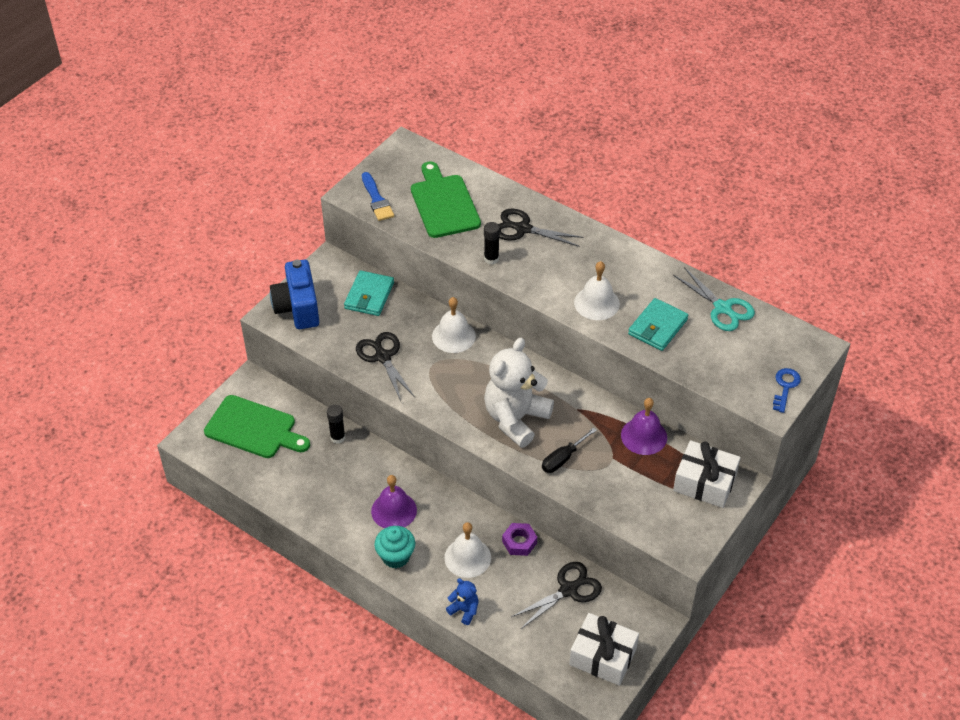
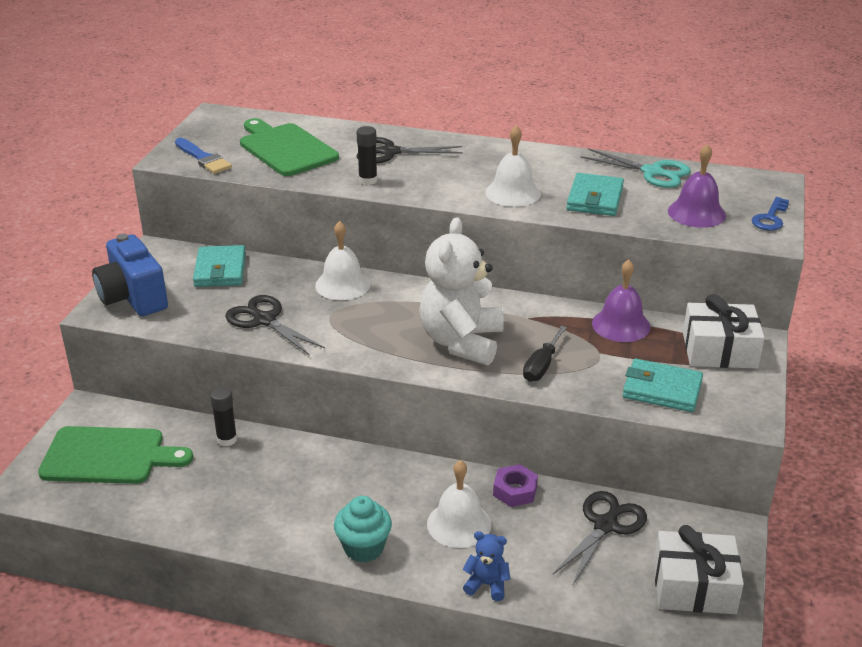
camera: 20 degrees left, 15 degrees down
purple bell [371,475,417,528] -> purple bell moved to [668,144,726,228]
blue key [773,368,801,413] -> blue key turned 150 degrees counterclockwise [752,197,789,231]
none -> turquoise wallet [623,359,703,412]

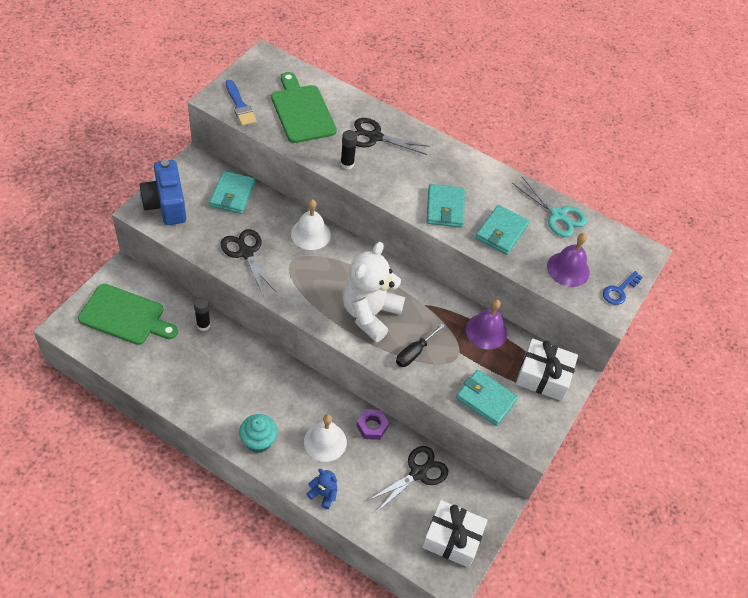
camera: 10 degrees right, 20 degrees up
white bell [485,125,541,207] -> turquoise wallet [427,184,465,228]

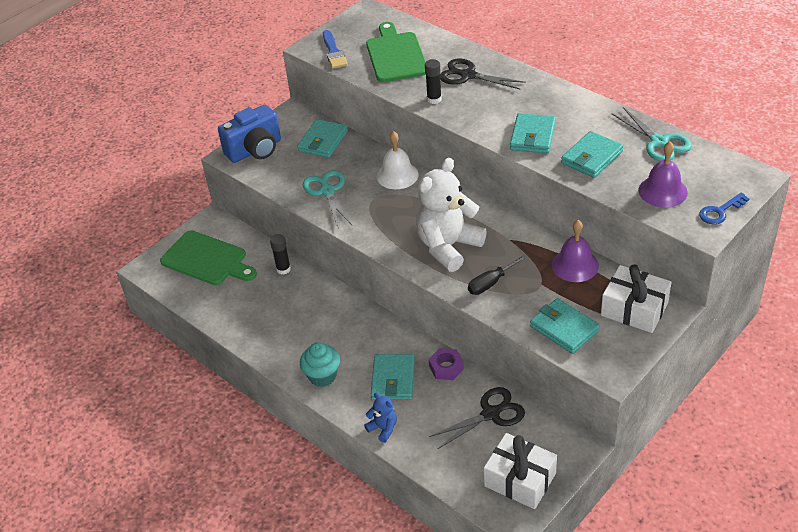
camera: 20 degrees right, 10 degrees down
blue camera [139,160,186,225] -> blue camera turned 120 degrees counterclockwise [218,105,281,163]
black scissors [221,229,276,294] -> turquoise scissors [303,170,352,227]
white bell [304,414,347,462] -> turquoise wallet [371,354,415,400]

